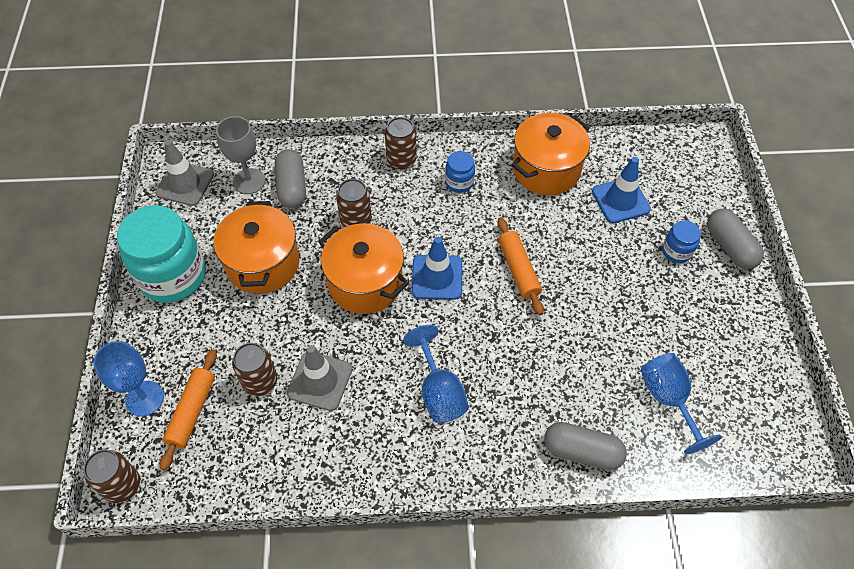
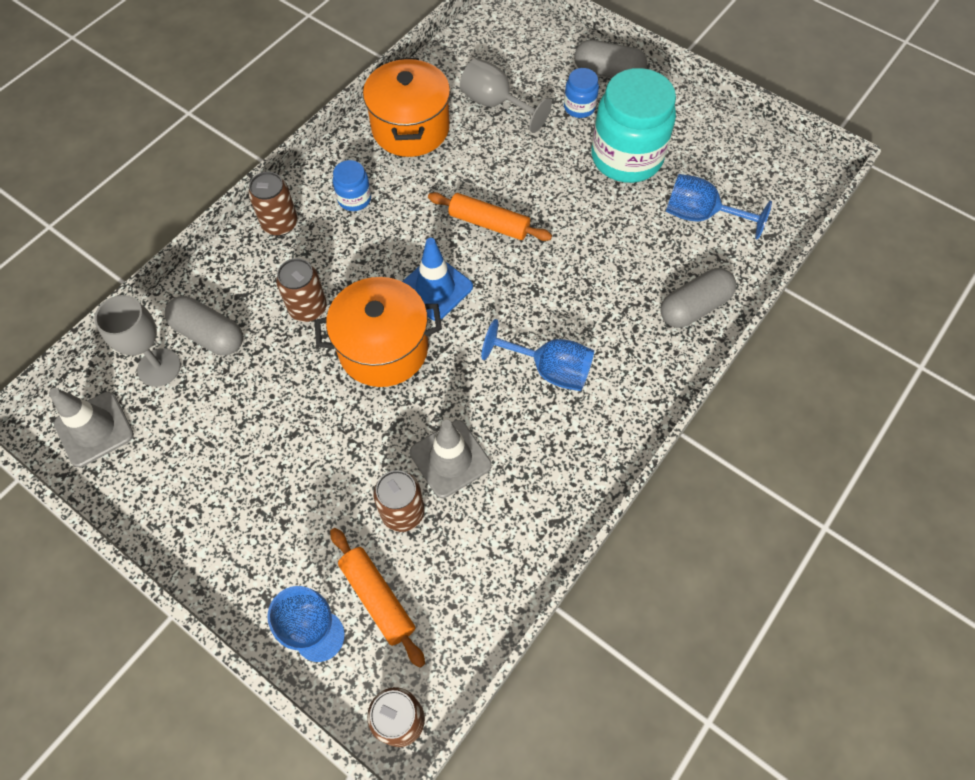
camera: 50 degrees left, 5 degrees up
turquoise jar [117,205,206,303] -> turquoise jar moved to [591,68,676,183]
orange pot [214,201,299,294] -> none
blue traffic cone [592,157,651,223] -> grey goblet [460,58,552,133]

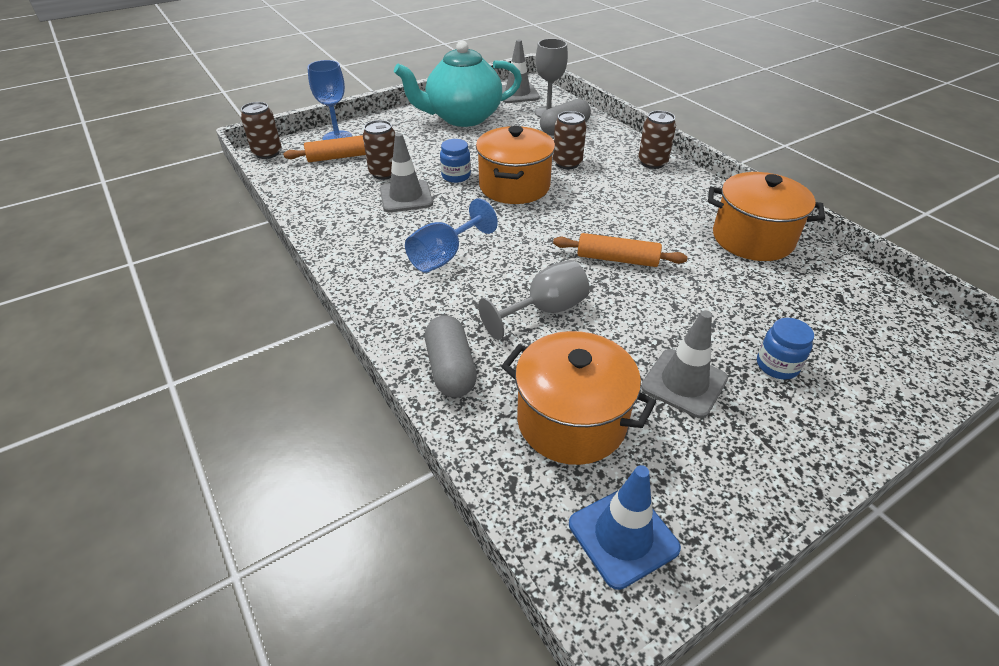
camera: 110 degrees right, 20 degrees down
blue jar [333,160,371,211] -> blue jar moved to [440,139,471,183]
blue traffic cone [402,238,473,321] -> blue traffic cone moved to [569,465,681,590]
orange rolling pin [428,192,552,241] -> orange rolling pin turned 60 degrees clockwise [553,233,687,267]
grey goblet [460,58,552,133] -> grey goblet moved to [478,260,590,340]
grey capsule [574,40,647,78] -> none
turquoise jar [591,68,676,183] -> grey traffic cone [641,310,728,418]
blue goblet [666,174,772,240] -> orange pot [501,331,656,465]
none -> turquoise teapot [394,41,522,127]

